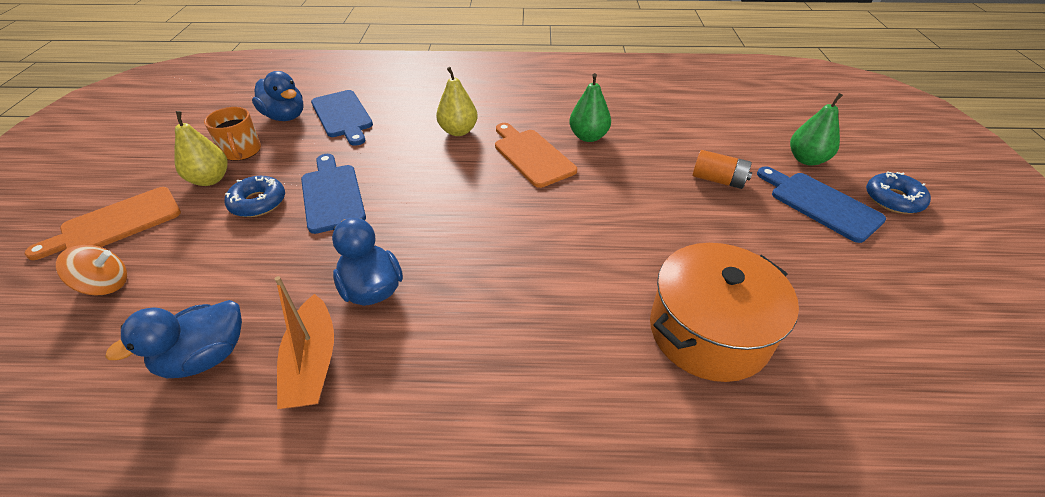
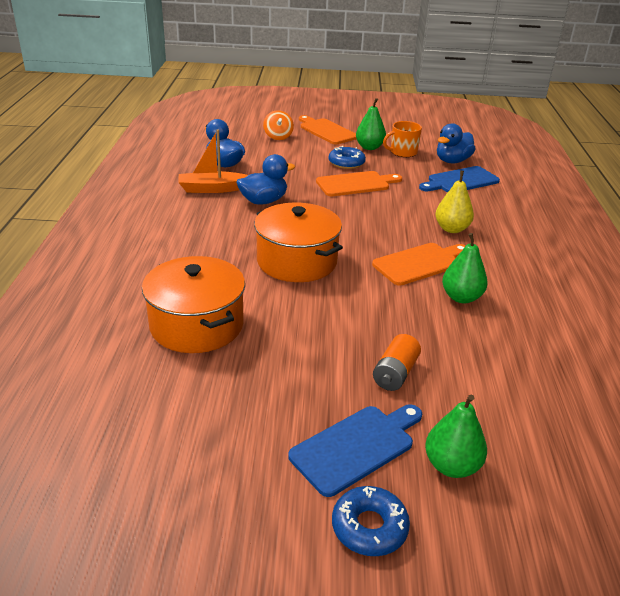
camera: 90 degrees right, 10 degrees down
yellow pear [174,111,228,186] -> green pear [356,98,386,150]
blue cutting board [301,154,366,234] -> orange cutting board [316,171,402,196]
none -> orange pot [254,203,343,282]

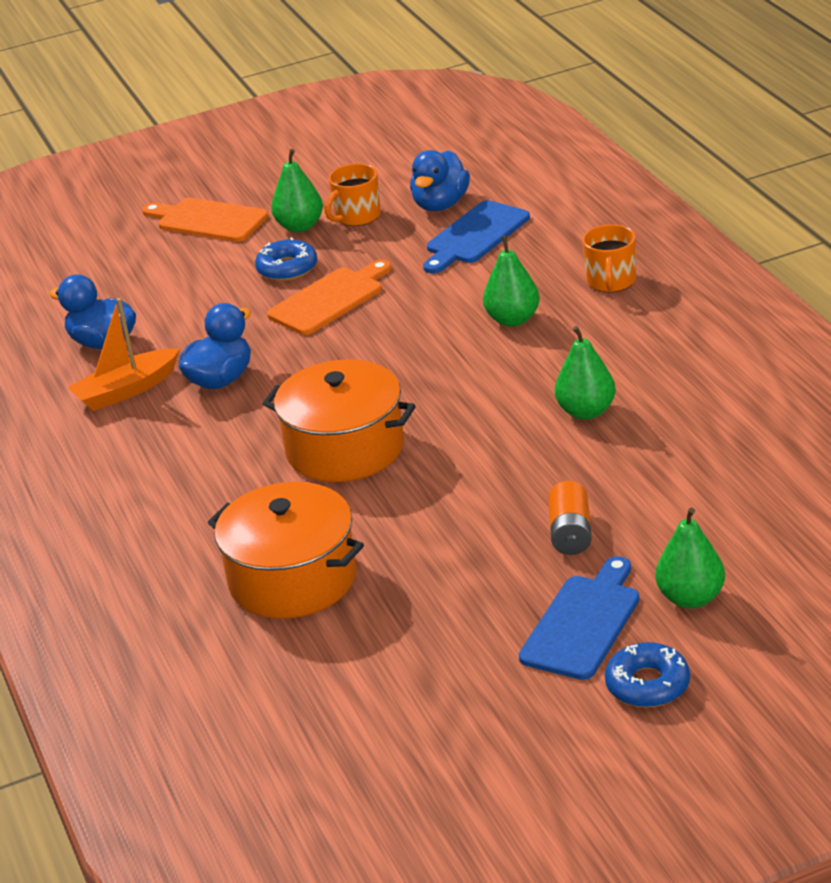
camera: 20 degrees left, 0 degrees up
orange spinning top [263,110,294,140] -> none
orange cutting board [372,243,466,286] -> none
yellow pear [435,171,474,233] -> green pear [483,236,540,327]
none -> orange mug [582,224,636,292]

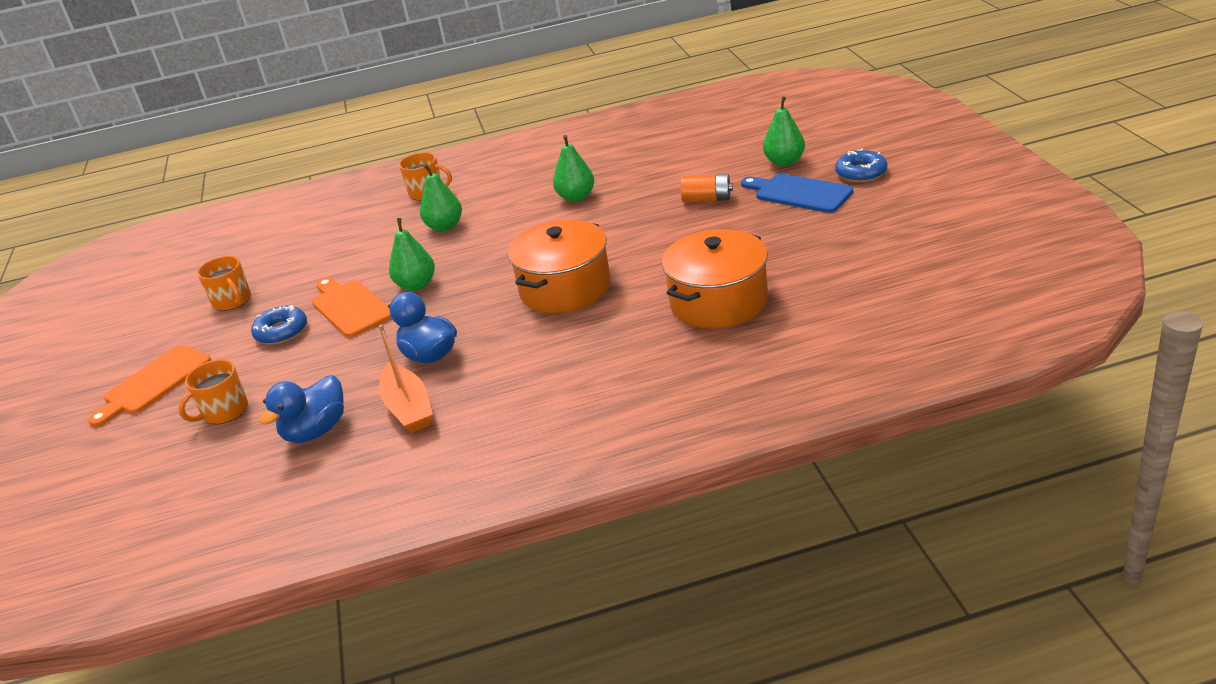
camera: 80 degrees left, 0 degrees up
green pear [271,149,323,232] -> green pear moved to [389,218,435,291]
blue duck [410,150,470,211] -> none
blue cutting board [423,200,530,274] -> none
none -> orange mug [178,360,248,424]

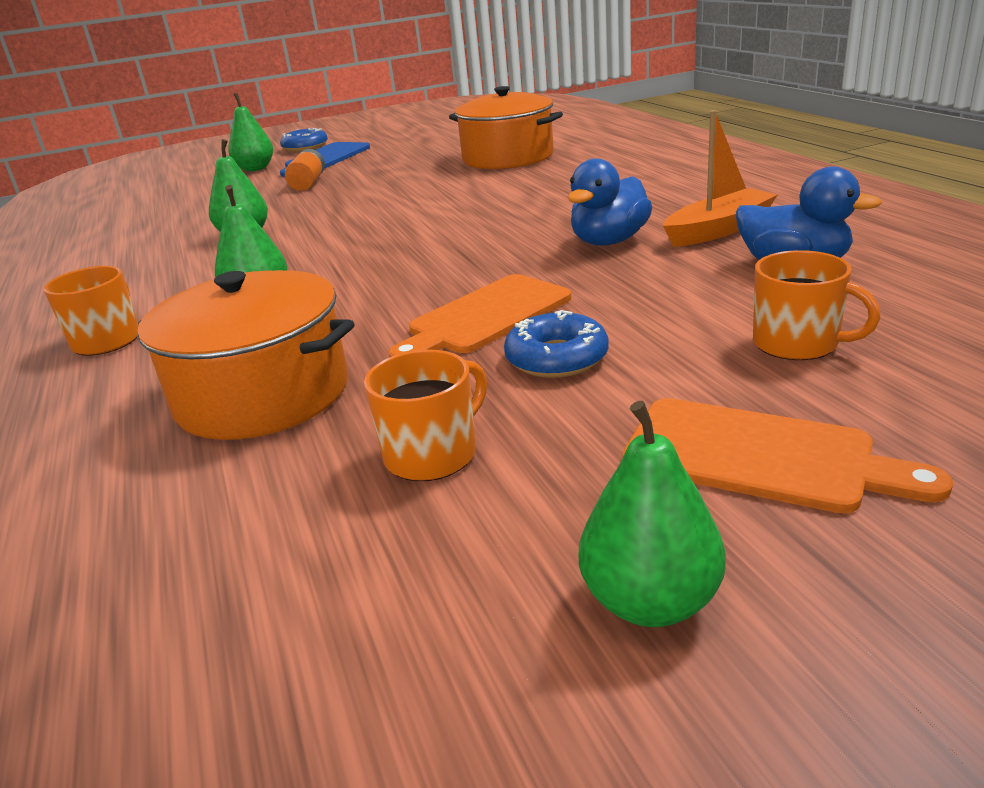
camera: 100 degrees left, 5 degrees down
green pear [389,218,435,291] -> green pear moved to [579,401,726,627]
orange pot [508,220,611,313] -> orange pot moved to [138,270,354,440]

